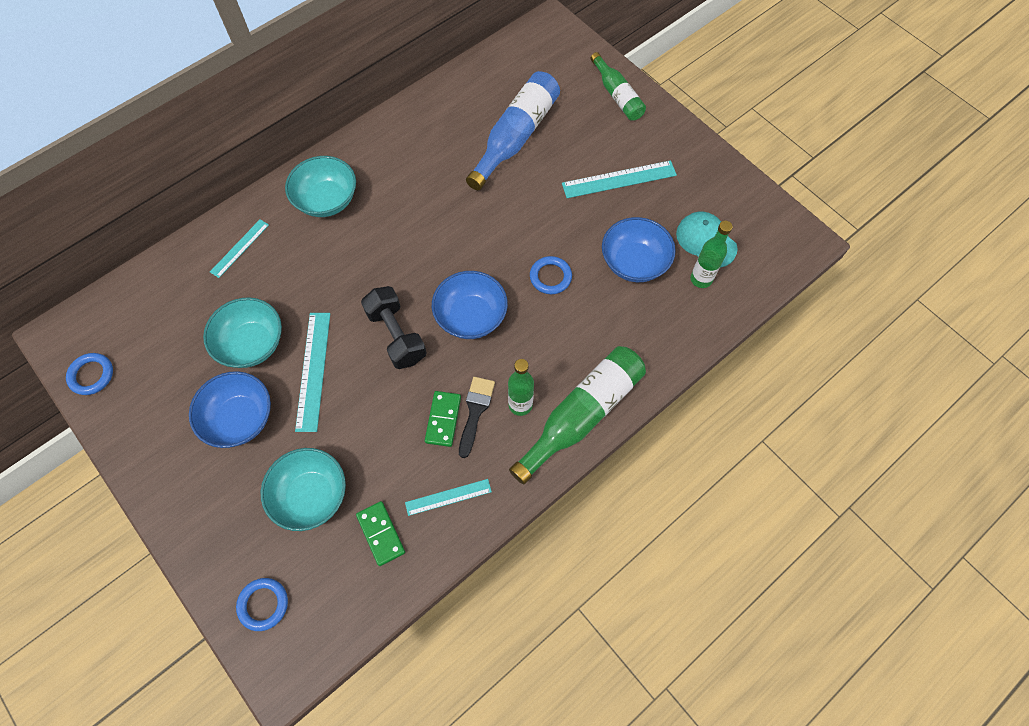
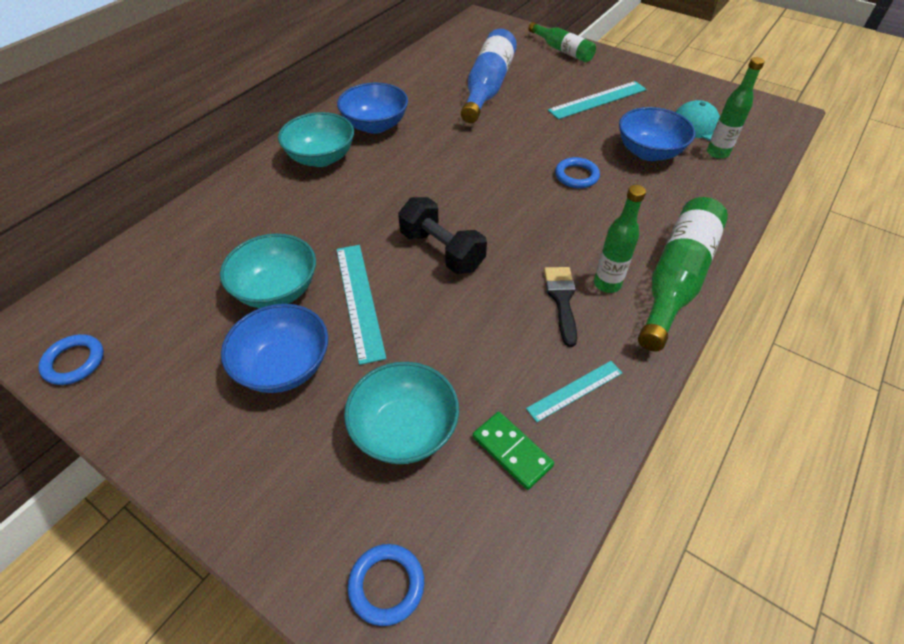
camera: 15 degrees left, 15 degrees down
turquoise ruler [210,219,269,278] -> none
green domino [425,391,461,447] -> none
blue bowl [432,271,508,339] -> blue bowl moved to [337,83,408,134]

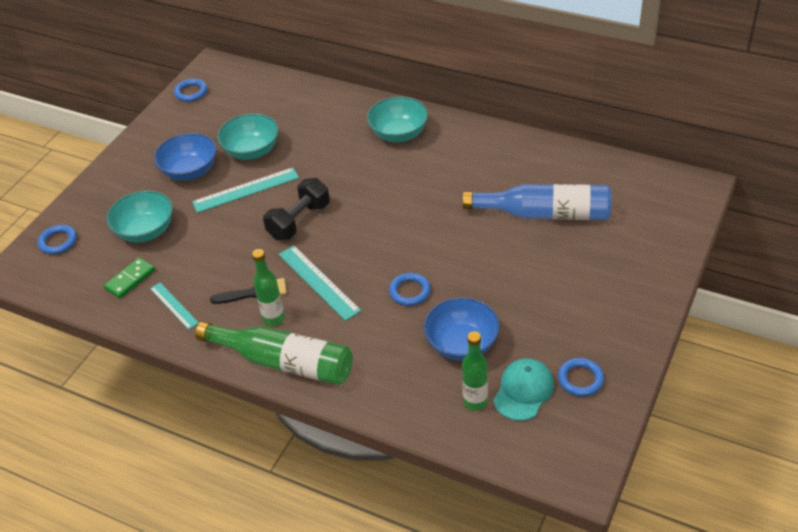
camera: 85 degrees right, 5 degrees down
blue bowl [337,83,408,134] -> none
green bottle [528,22,596,62] -> none
turquoise ruler [548,81,647,119] -> turquoise ruler moved to [279,245,361,321]
none -> blue ring [558,358,604,397]

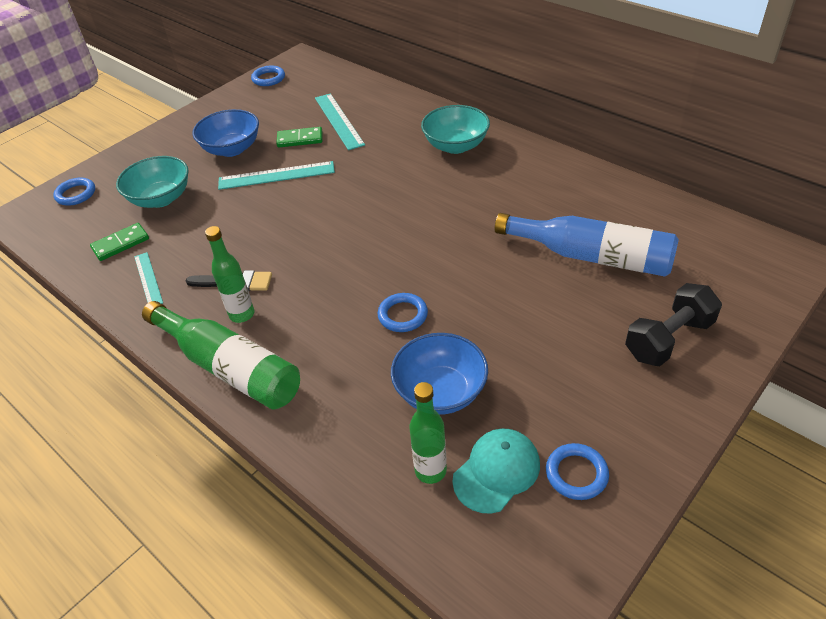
camera: 15 degrees right, 0 degrees up
turquoise bowl [217,113,279,160] -> green domino [276,127,322,147]
black dumbbell [263,178,330,240] -> black dumbbell moved to [625,283,722,366]
turquoise ruler [279,245,361,321] -> turquoise ruler moved to [315,93,365,150]

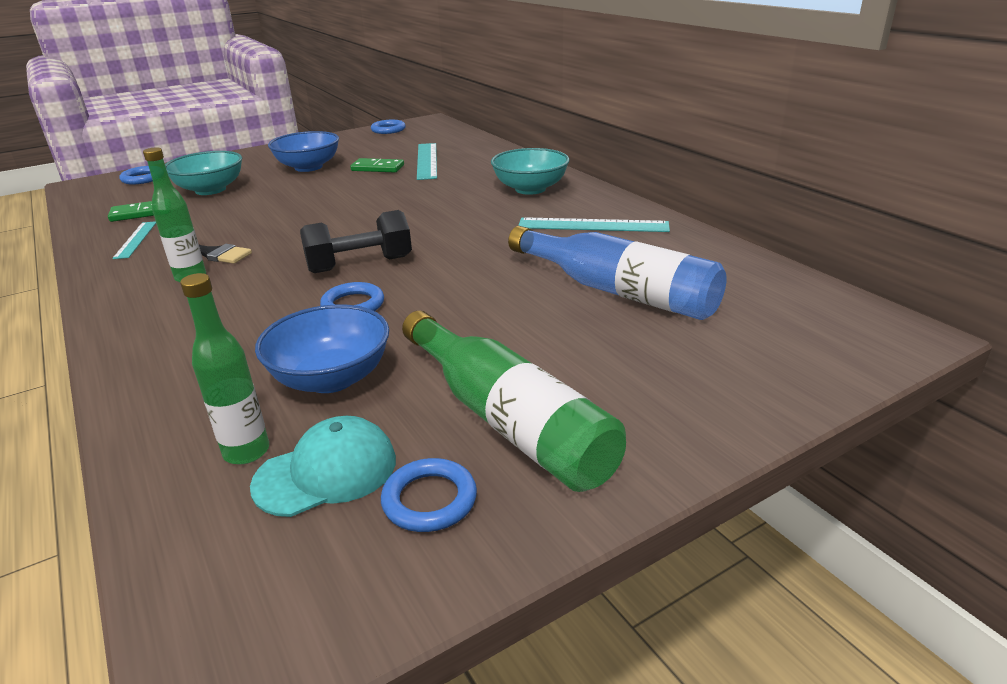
camera: 15 degrees right, 15 degrees down
green bottle [142,301,300,409] -> green bottle moved to [402,311,626,492]
turquoise ruler [218,161,335,190] -> turquoise ruler moved to [518,217,670,232]
black dumbbell [625,283,722,366] -> black dumbbell moved to [300,210,412,273]

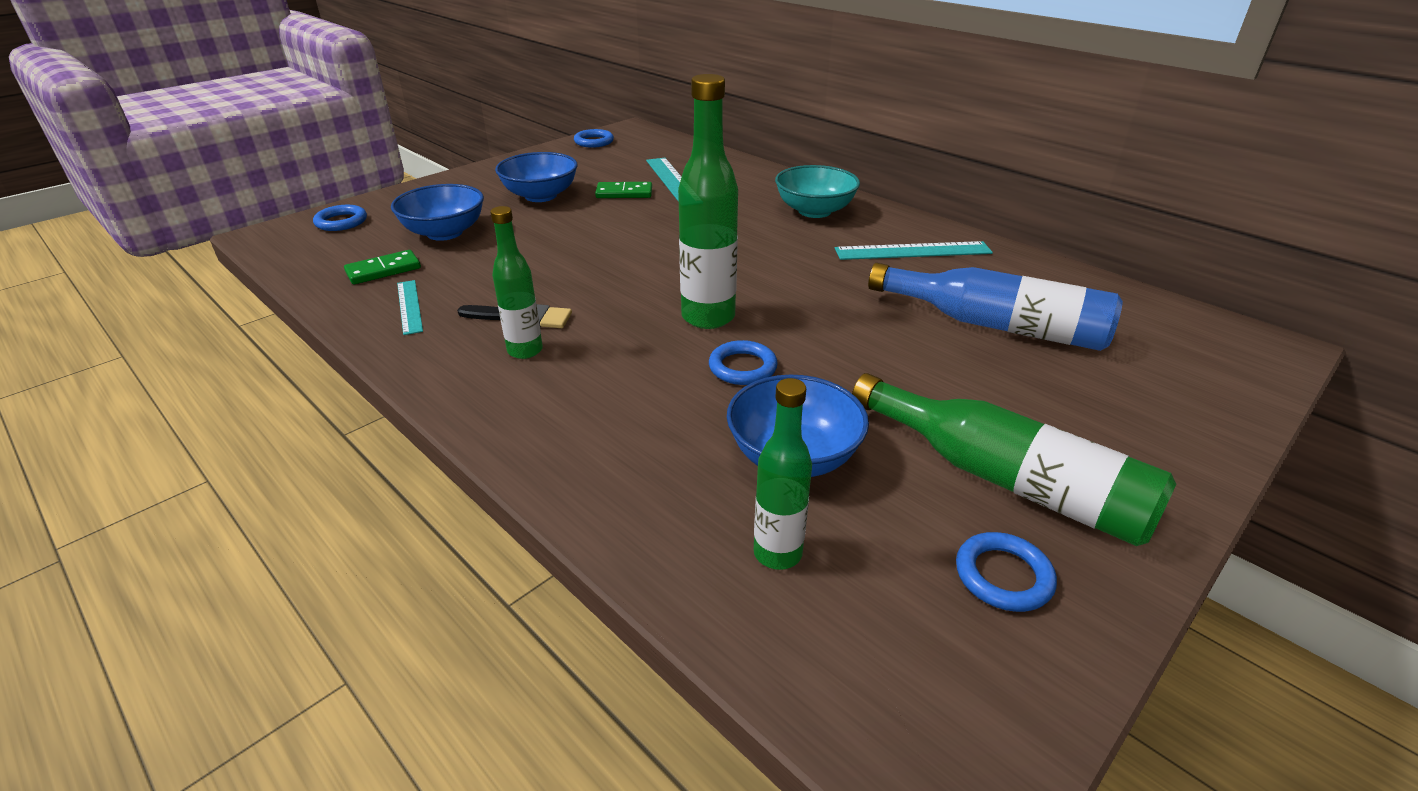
camera: 15 degrees left, 5 degrees up
turquoise bowl [165,151,242,195] -> blue bowl [391,184,484,241]
turquoise cap [250,416,396,517] -> none
black dumbbell [300,210,412,273] -> green bottle [678,74,738,329]

